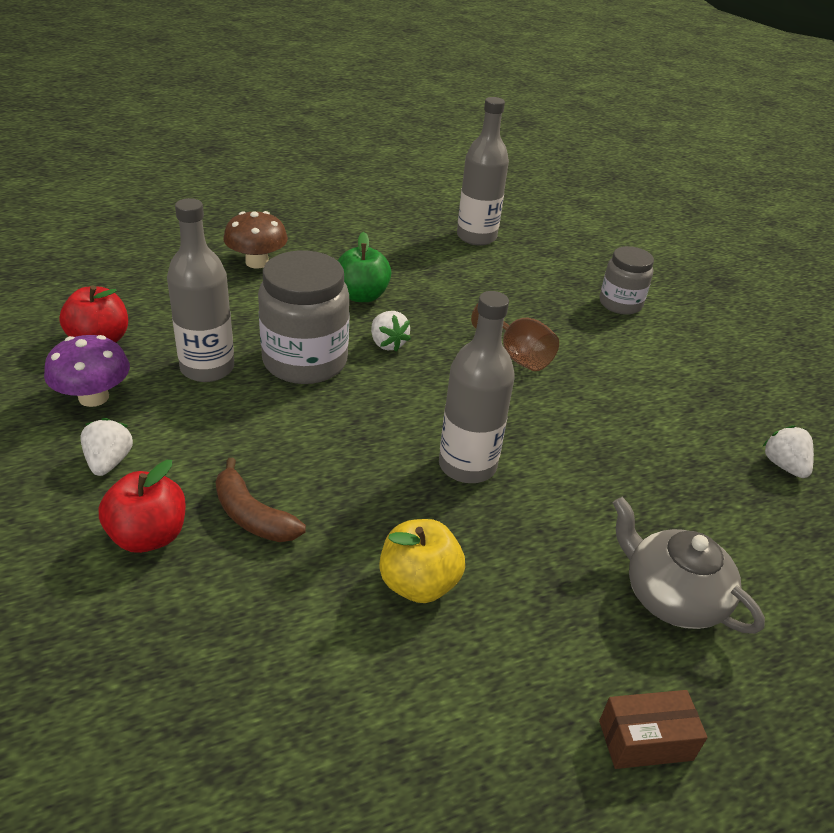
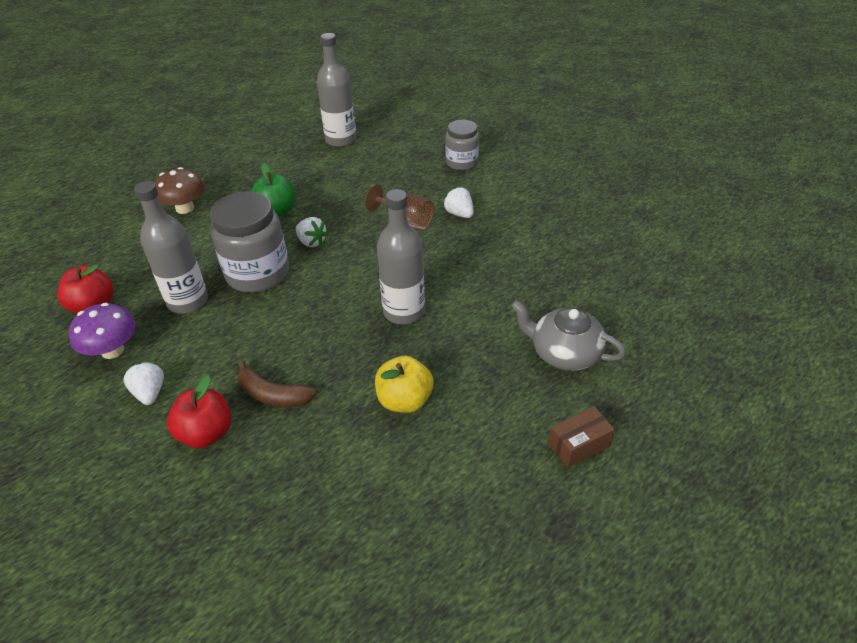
camera: 15 degrees left, 5 degrees up
white strawberry [762,425,814,478] -> white strawberry moved to [443,187,474,218]

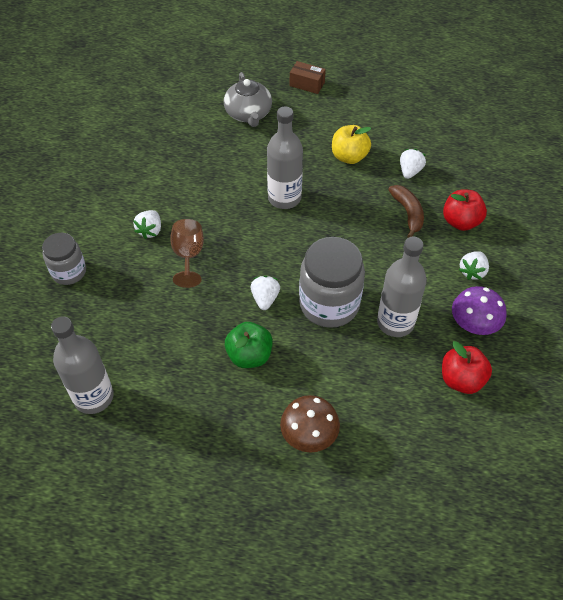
camera: 130 degrees left, 10 degrees up
none -> white strawberry [400,149,426,179]

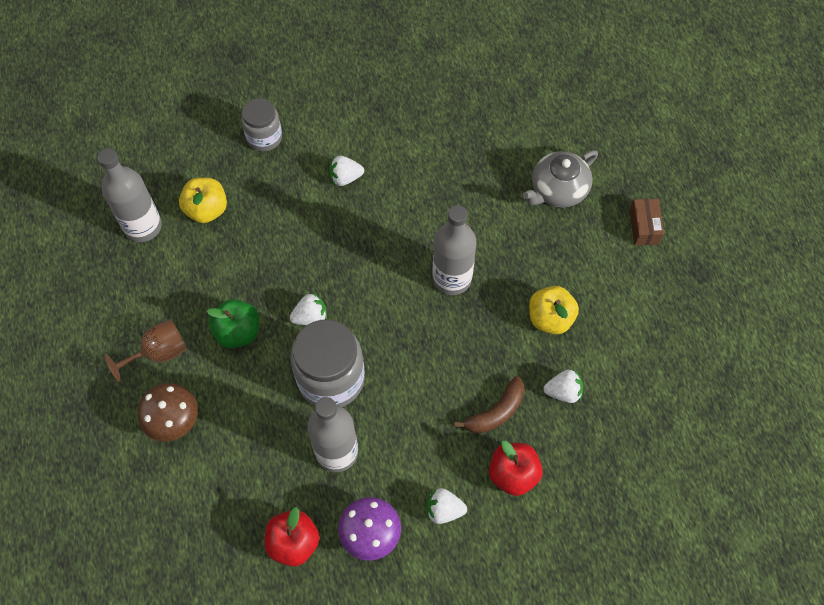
camera: 65 degrees right, 10 degrees up
brown goblet [170,219,204,288] -> brown goblet moved to [104,319,187,383]
none -> yellow apple [179,178,227,223]

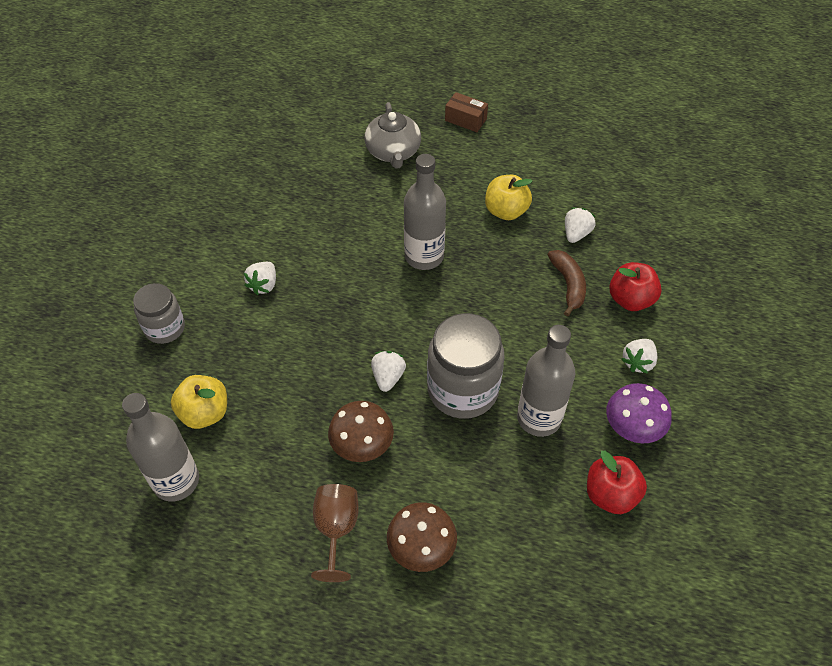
camera: 60 degrees left, 10 degrees down
green apple [207,299,259,348] -> brown mushroom [328,401,394,462]

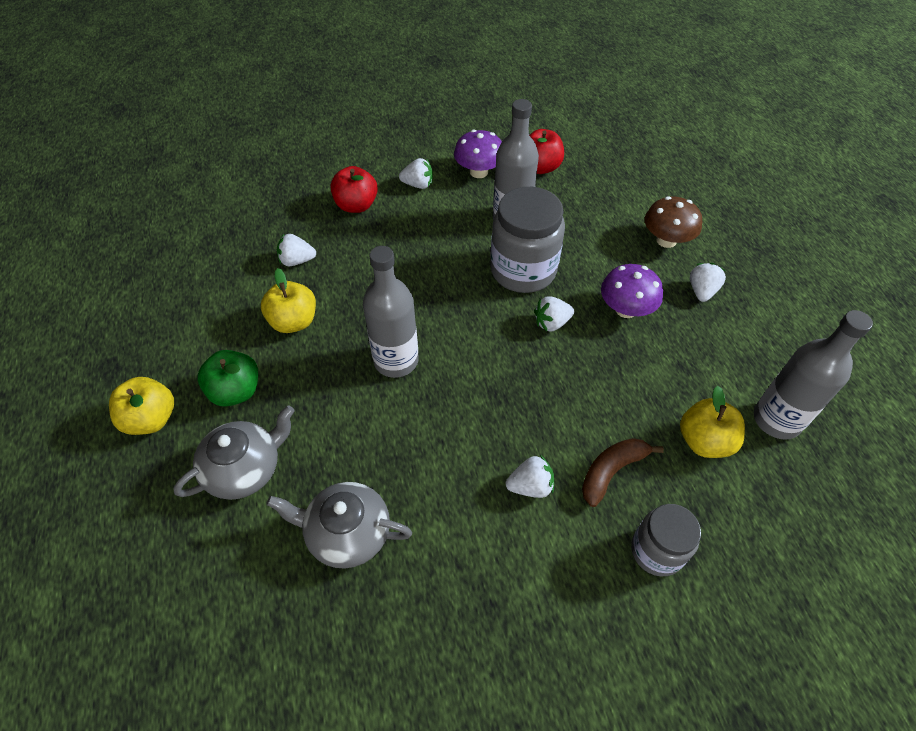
camera: 120 degrees left, 0 degrees up
brown goblet [311,484,359,582] -> white strawberry [690,263,726,302]
brown mushroom [328,401,394,462] -> purple mushroom [601,264,663,318]
brown box [445,92,488,132] -> yellow apple [109,377,174,435]
brown banana [547,250,586,317] -> brown banana moved to [582,438,664,507]
none -> green apple [198,350,258,407]
none -> grey teapot [266,482,412,568]

